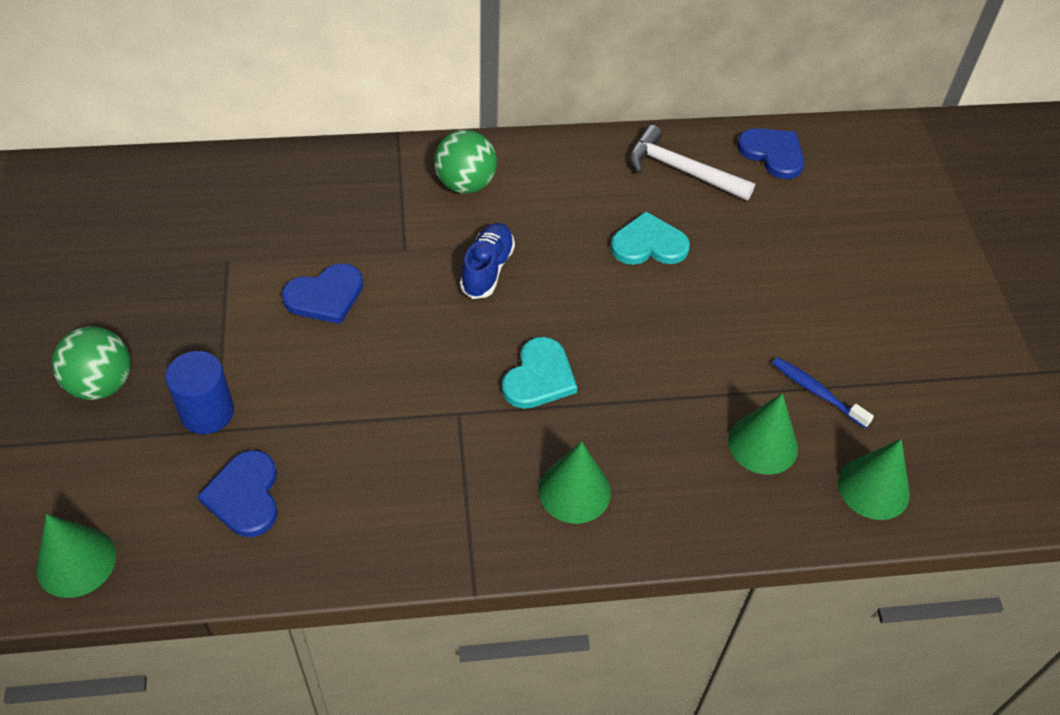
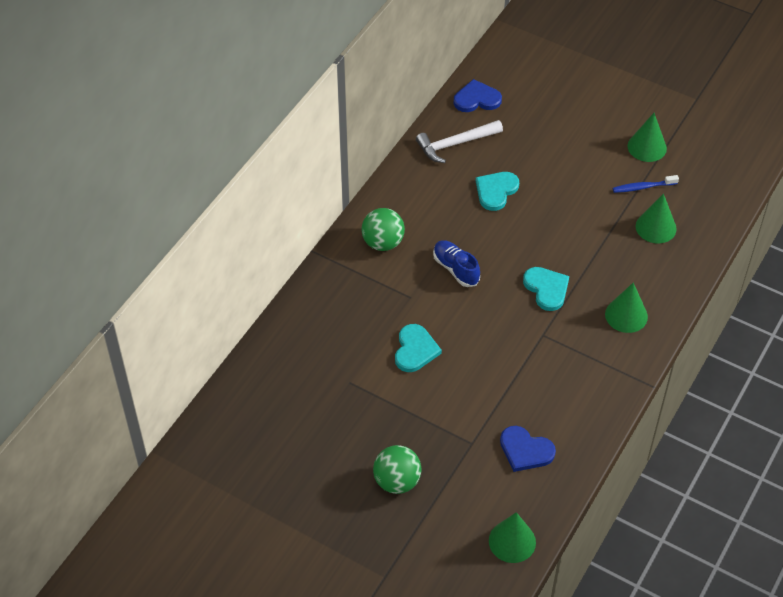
camera: 50 degrees left, 0 degrees up
blue cylinder [165,351,234,434] -> none
blue heart [282,263,363,324] -> turquoise heart [395,324,442,372]
green cone [838,439,910,520] -> green cone moved to [628,113,667,162]

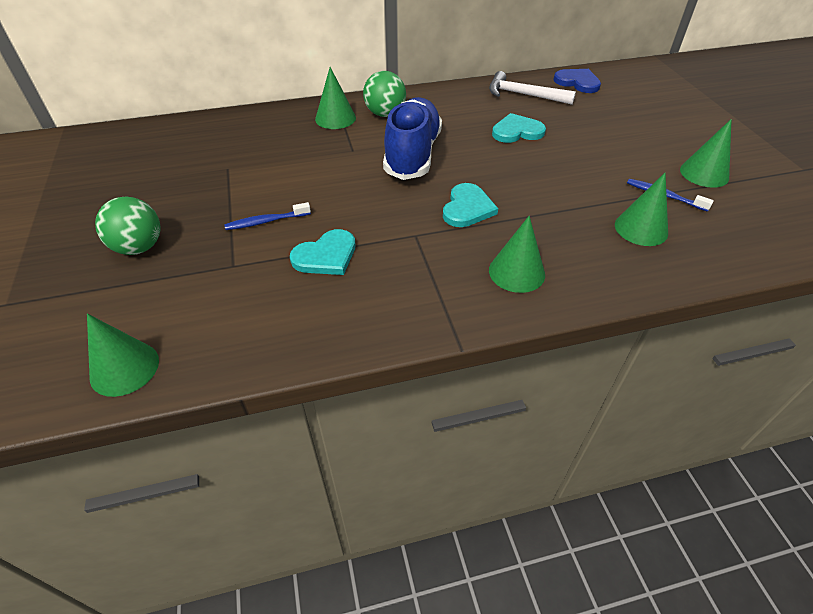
camera: 45 degrees right, 5 degrees down
turquoise heart [395,324,442,372] -> turquoise heart moved to [290,229,355,275]
blue shoe [433,240,480,287] -> blue shoe [383,97,442,180], size x1.81
blue heart [500,426,556,472] -> none
none -> blue toothbrush [224,202,311,230]
none -> green cone [315,67,356,129]

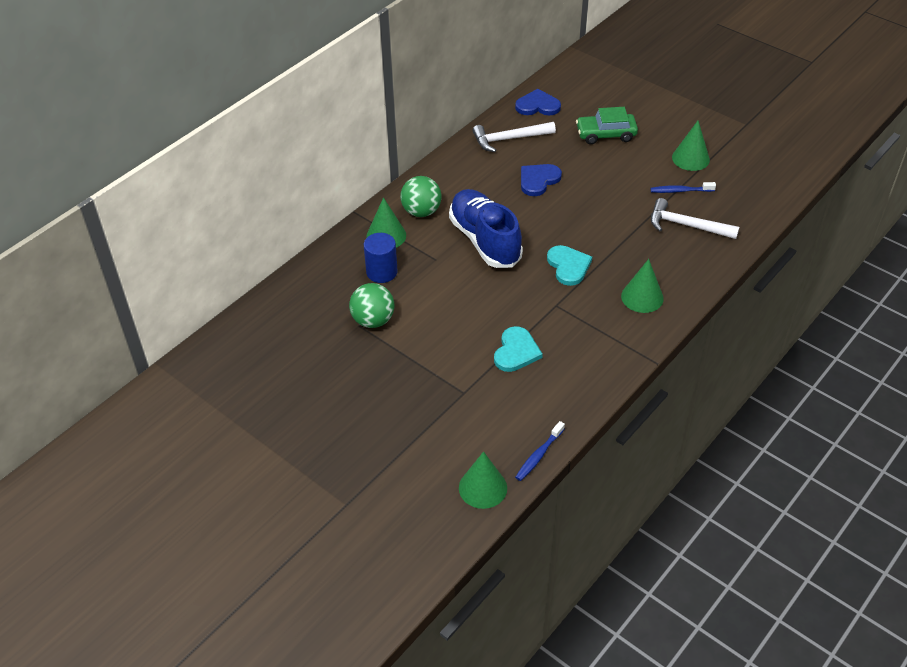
camera: 35 degrees left, 0 degrees up
green ball [95,196,160,255] -> green ball moved to [349,283,395,328]
blue toothbrush [224,202,311,230] -> blue toothbrush moved to [515,421,565,481]
turquoise heart [492,113,546,143] -> blue heart [521,164,562,196]
green cone [615,173,668,246] -> white hammer [651,198,739,239]
none -> blue cylinder [364,233,398,283]
none -> green car [576,107,638,144]

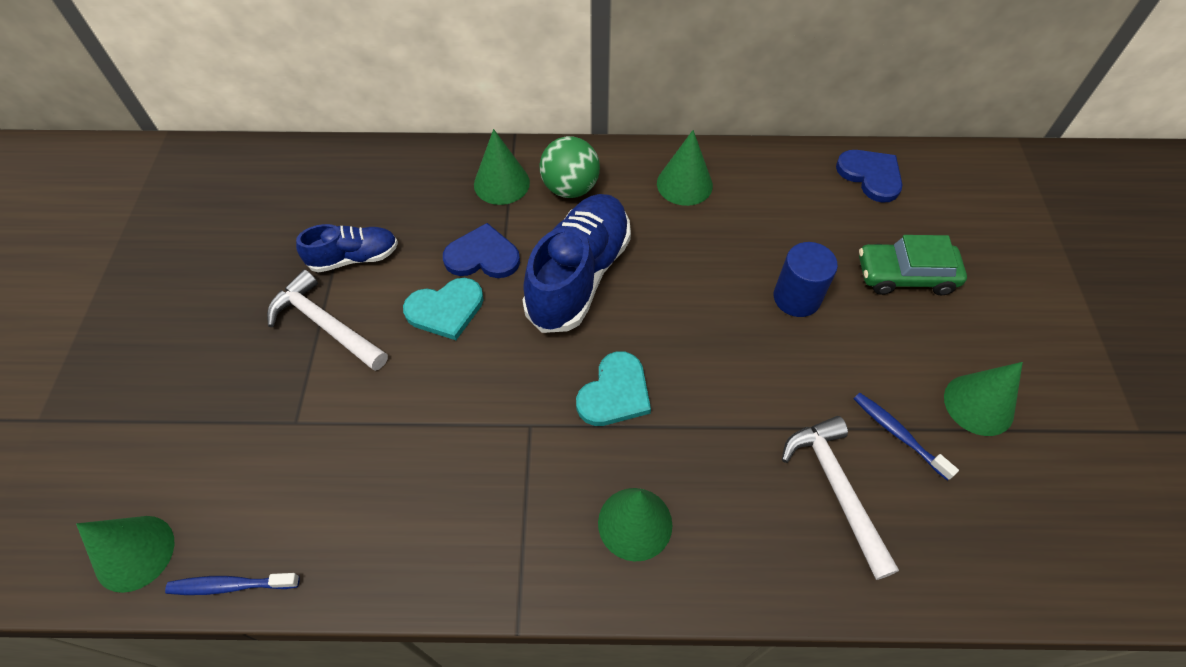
camera: 50 degrees right, 10 degrees up
green ball [349,283,395,328] -> blue shoe [296,224,398,273]
blue cylinder [364,233,398,283] -> blue cylinder moved to [774,242,838,317]
white hammer [472,122,556,152] -> white hammer moved to [267,269,388,371]
turquoise heart [494,326,543,372] -> turquoise heart moved to [403,278,483,340]
blue heart [521,164,562,196] -> blue heart moved to [443,223,520,278]
green car [576,107,638,144] -> green car turned 45 degrees counterclockwise [859,235,967,295]
none -> green cone [657,130,713,206]

